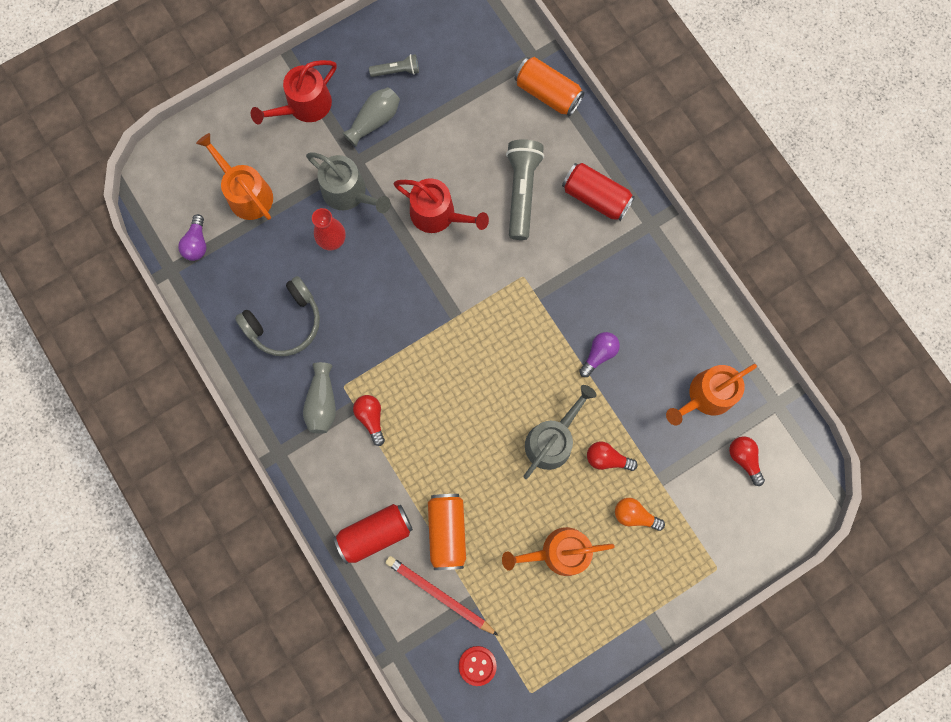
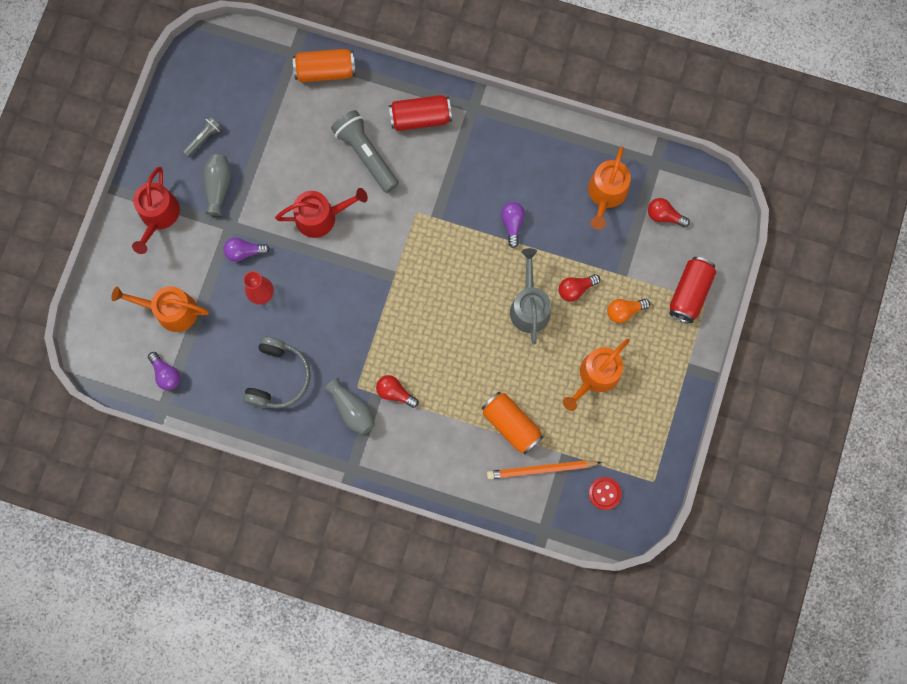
camera: 40 degrees left, 0 degrees up
grey watering can [306,152,391,213] -> purple light bulb [223,238,270,262]
red can [334,504,413,564] -> red can moved to [669,257,716,323]
red pencil [385,556,498,635] -> orange pencil [487,460,602,479]

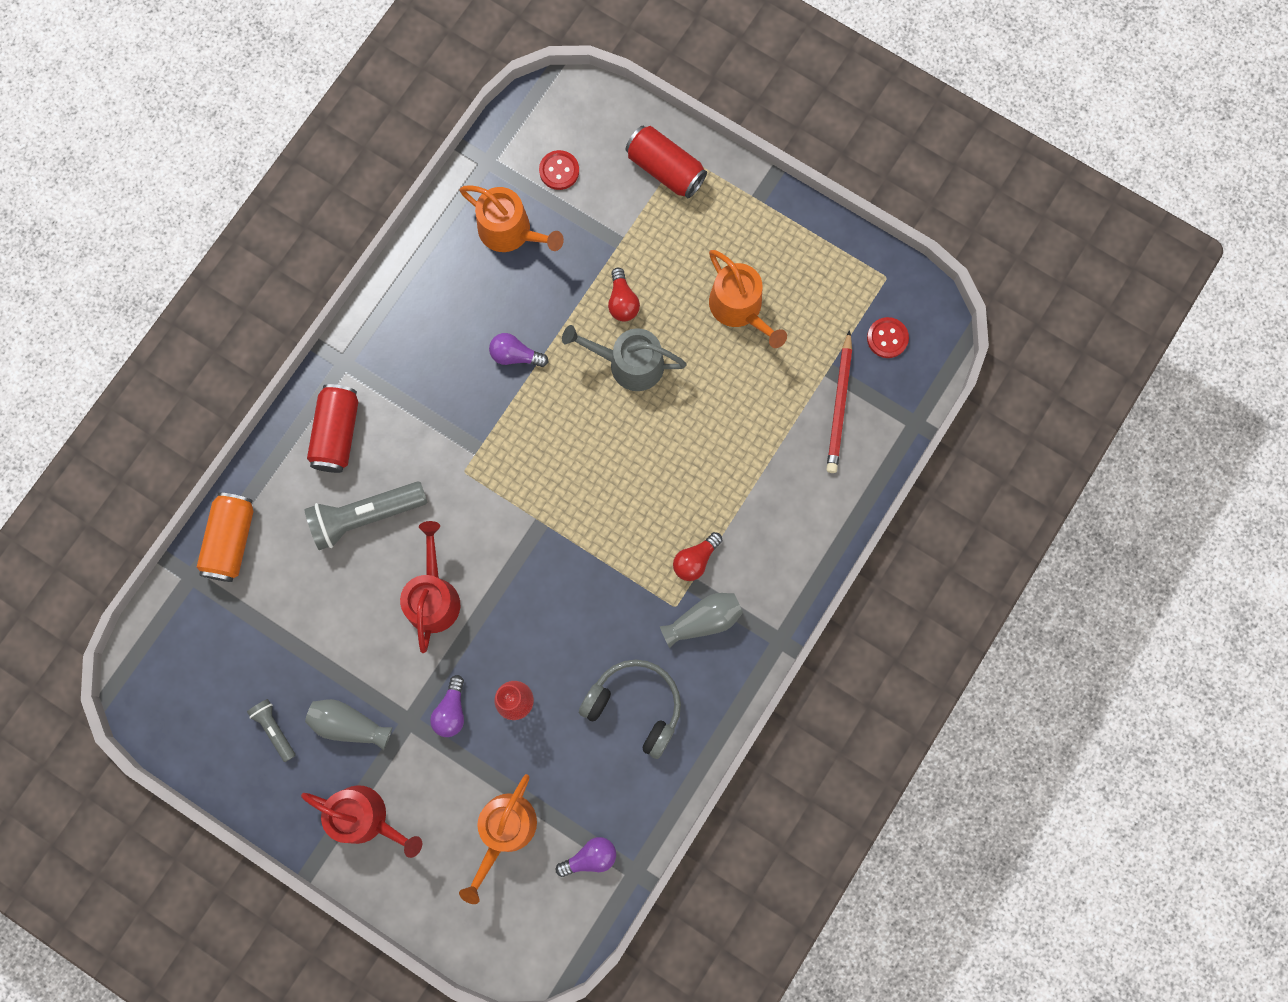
camera: 75 degrees left, 0 degrees up
orange can [482,392,543,455] -> none
orange pencil [487,460,602,479] -> red pencil [826,330,852,473]
orange light bulb [607,299,650,323] -> none
red light bulb [648,198,690,227] -> red button [539,150,579,190]

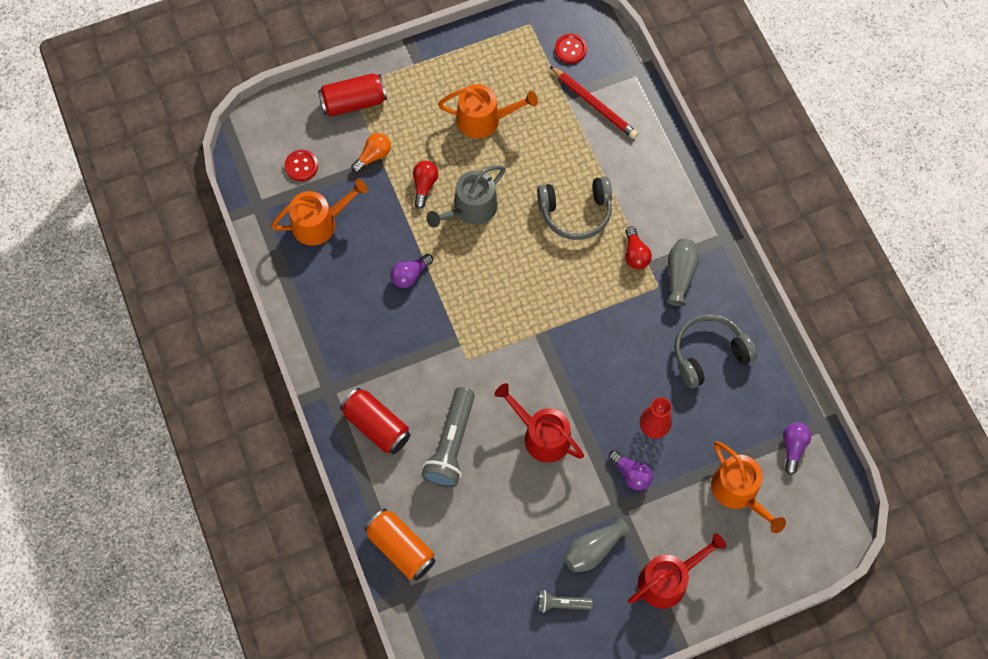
camera: 55 degrees left, 10 degrees down
red light bulb [608,268,640,321] -> red light bulb turned 105 degrees counterclockwise [413,161,438,209]
none -> orange light bulb [351,133,391,173]
none -> grey headphones [537,177,612,240]

